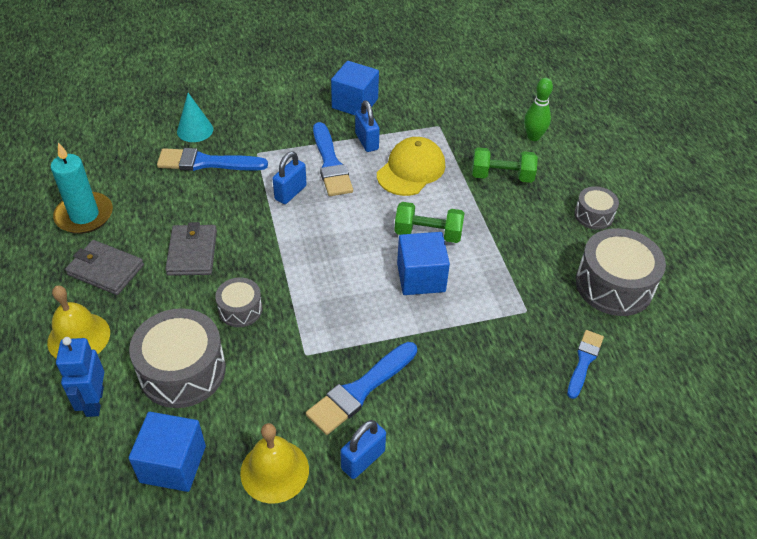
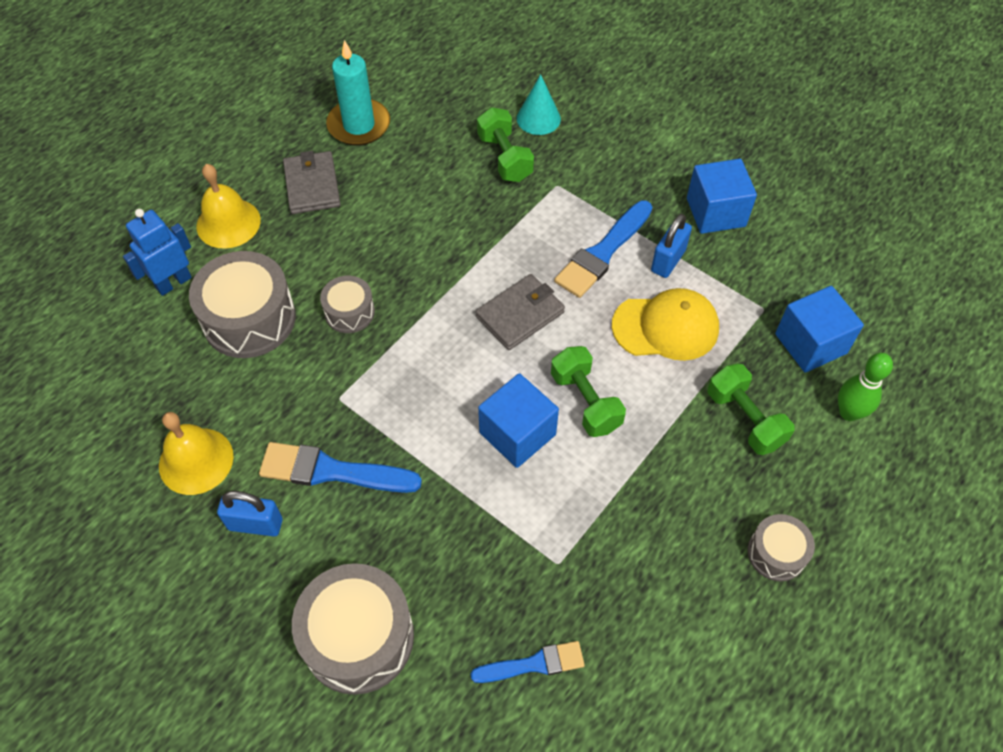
camera: 55 degrees right, 10 degrees up
blue cube [129,412,206,492] -> blue cube moved to [775,286,864,373]
blue brush [157,148,268,171] -> green dumbbell [477,107,534,182]
grey wallet [165,222,217,276] -> grey wallet moved to [475,274,565,350]
blue padlock [272,152,307,204] -> none
grey drum [576,228,666,316] -> grey drum moved to [292,563,414,695]

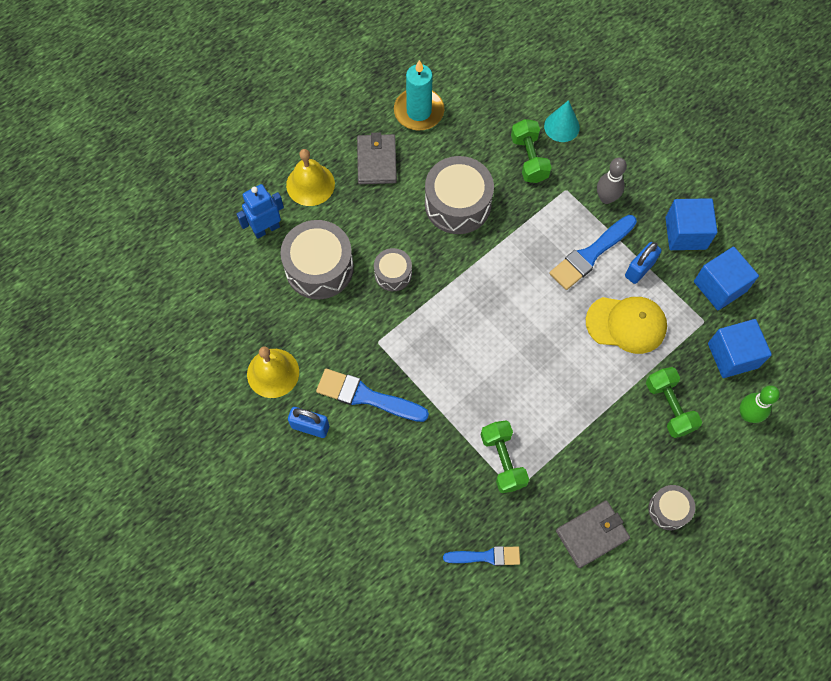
camera: 10 degrees right, 10 degrees up
grey drum [292,563,414,695] -> grey drum moved to [425,156,494,234]
grey wallet [475,274,565,350] -> grey wallet moved to [556,500,630,568]
blue cube [478,373,559,468] -> blue cube moved to [694,247,759,310]
green dumbbell [551,346,626,437] -> green dumbbell moved to [481,420,529,493]
none -> grey bowling pin [597,158,627,204]

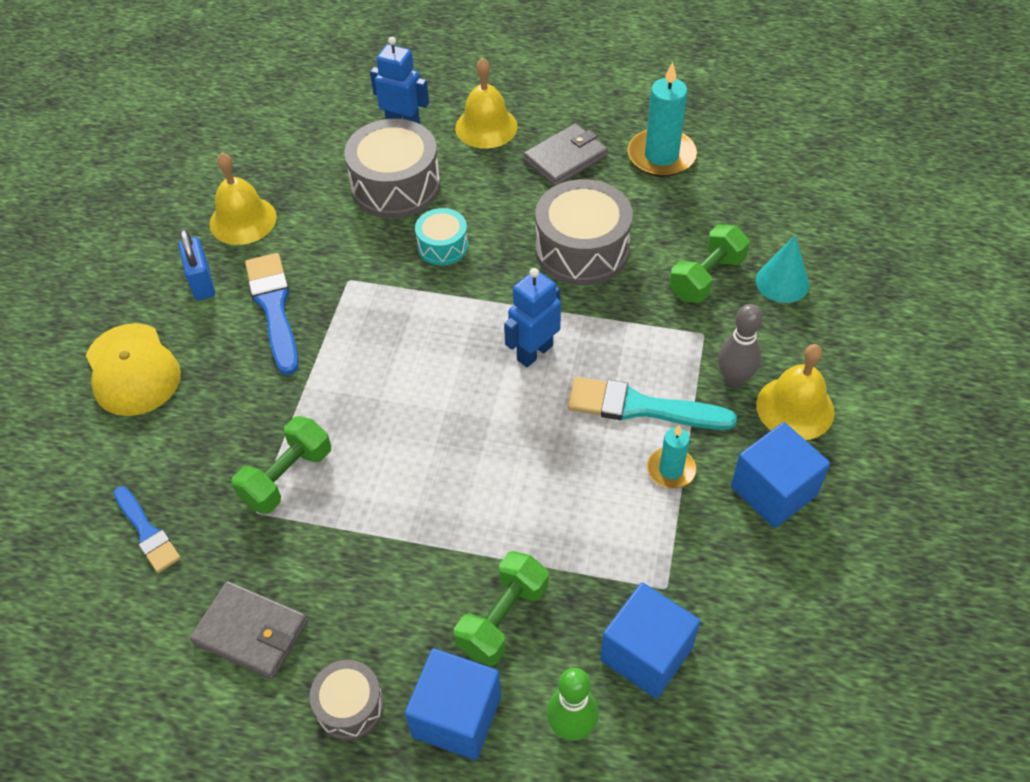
camera: 55 degrees right, 15 degrees down
grey drum [374,248,412,291] -> turquoise drum [415,208,468,265]
blue brush [549,215,637,290] -> turquoise brush [568,377,737,430]
yellow cap [586,297,667,354] -> yellow cap moved to [86,323,181,416]
blue padlock [625,242,662,284] -> turquoise candle [647,425,696,489]
blue cube [694,247,759,310] -> blue cube moved to [405,648,501,760]
none -> blue robot [504,268,561,367]
none -> yellow bell [756,344,835,440]

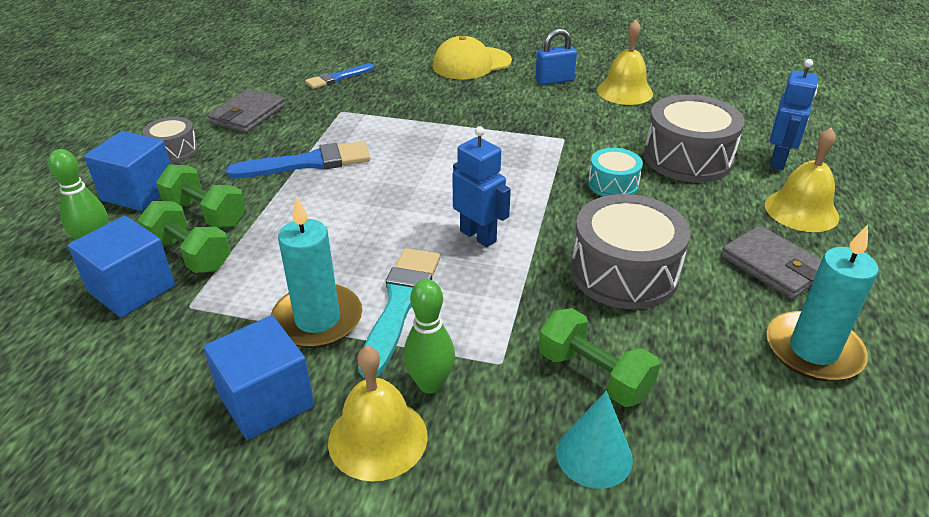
camera: 90 degrees right, 15 degrees down
green dumbbell [231,416,331,514] -> green dumbbell moved to [138,201,230,273]
blue brush [245,253,299,375] -> blue brush moved to [226,141,370,178]
turquoise candle [647,425,696,489] -> turquoise candle [271,196,362,348], size x1.75
grey bowling pin [718,304,762,387] -> green bowling pin [403,279,455,394]

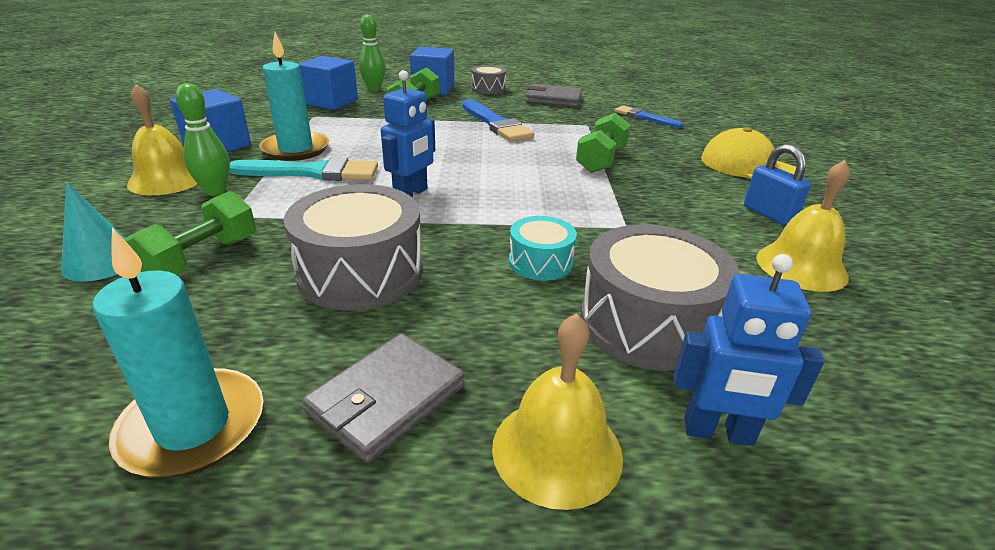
camera: 75 degrees right, 5 degrees down
green dumbbell [138,201,230,273] -> green dumbbell moved to [576,113,630,173]

